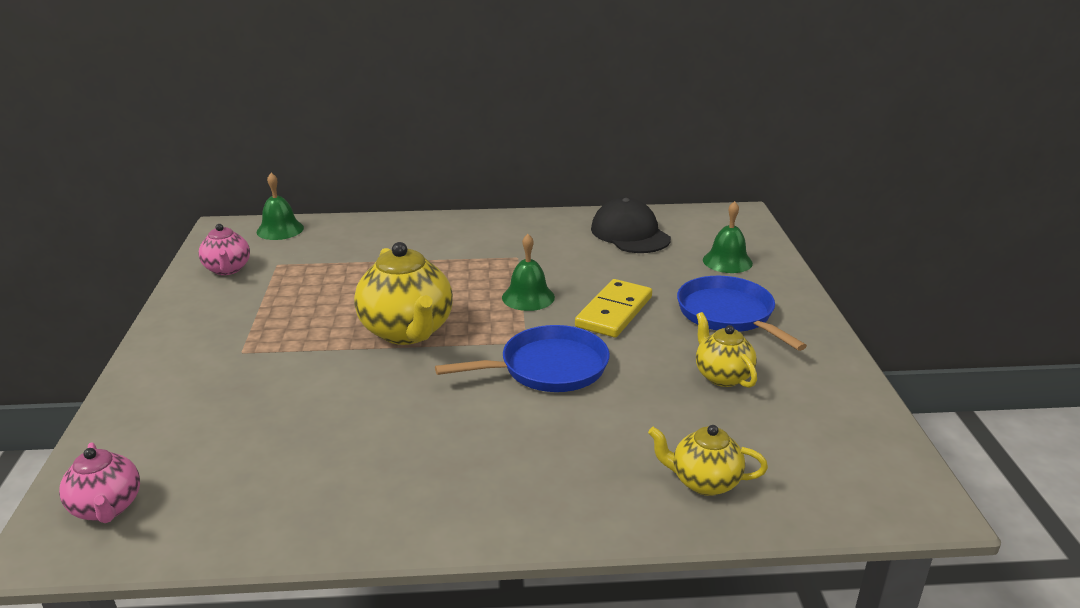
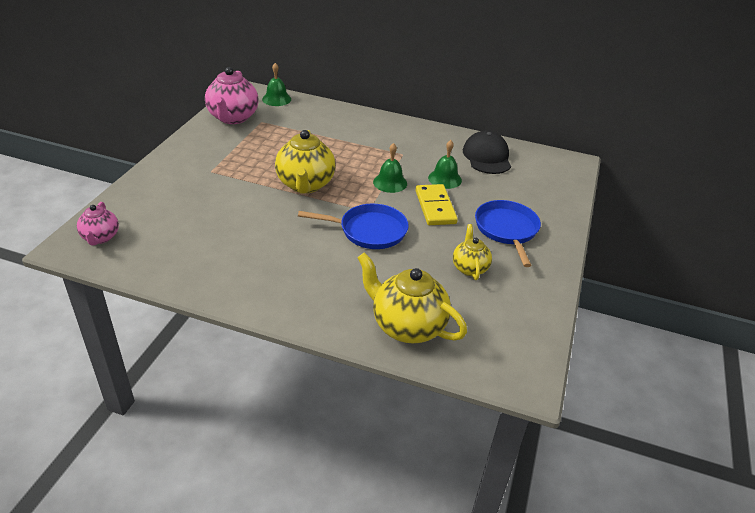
camera: 20 degrees right, 10 degrees up
pink teapot [198,224,250,275] -> pink teapot [205,67,259,124], size x1.75
yellow domino [575,279,652,337] -> yellow domino turned 60 degrees counterclockwise [415,184,458,225]
yellow teapot [648,425,768,496] -> yellow teapot [357,252,467,343], size x1.75
green bell [703,201,753,273] -> green bell moved to [428,140,462,189]

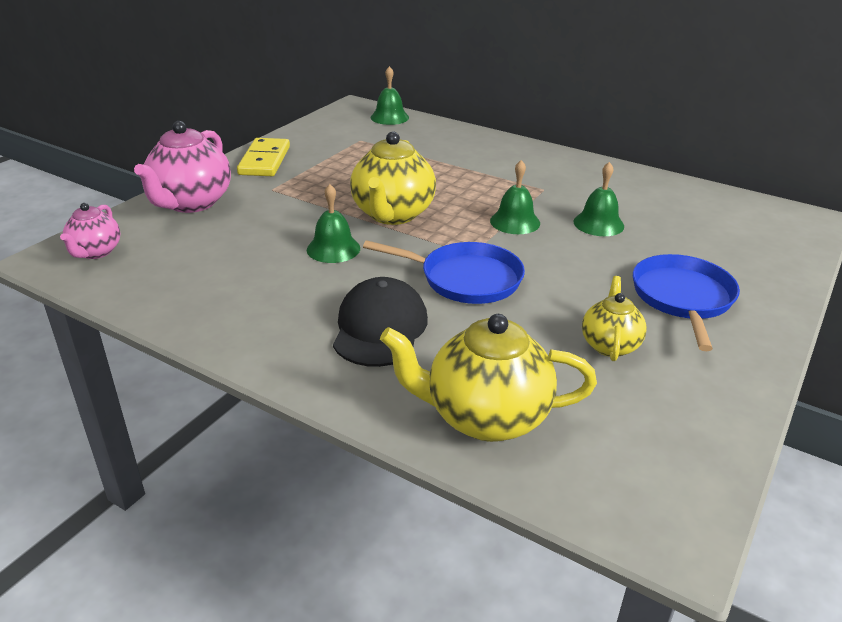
camera: 15 degrees right, 5 degrees down
pink teapot [205,67,259,124] -> pink teapot moved to [134,121,231,213]
yellow teapot [357,252,467,343] -> yellow teapot turned 45 degrees counterclockwise [380,314,597,442]
yellow domino [415,184,458,225] -> yellow domino moved to [237,138,290,176]
black cap [463,131,511,174] -> black cap moved to [333,277,428,367]
none -> green bell [307,184,360,263]

